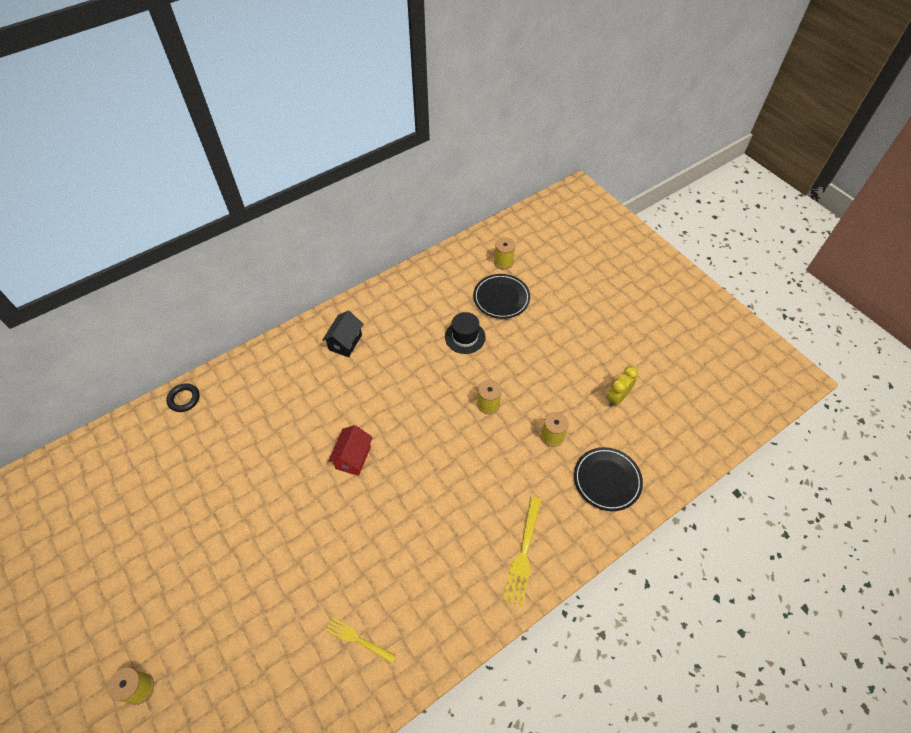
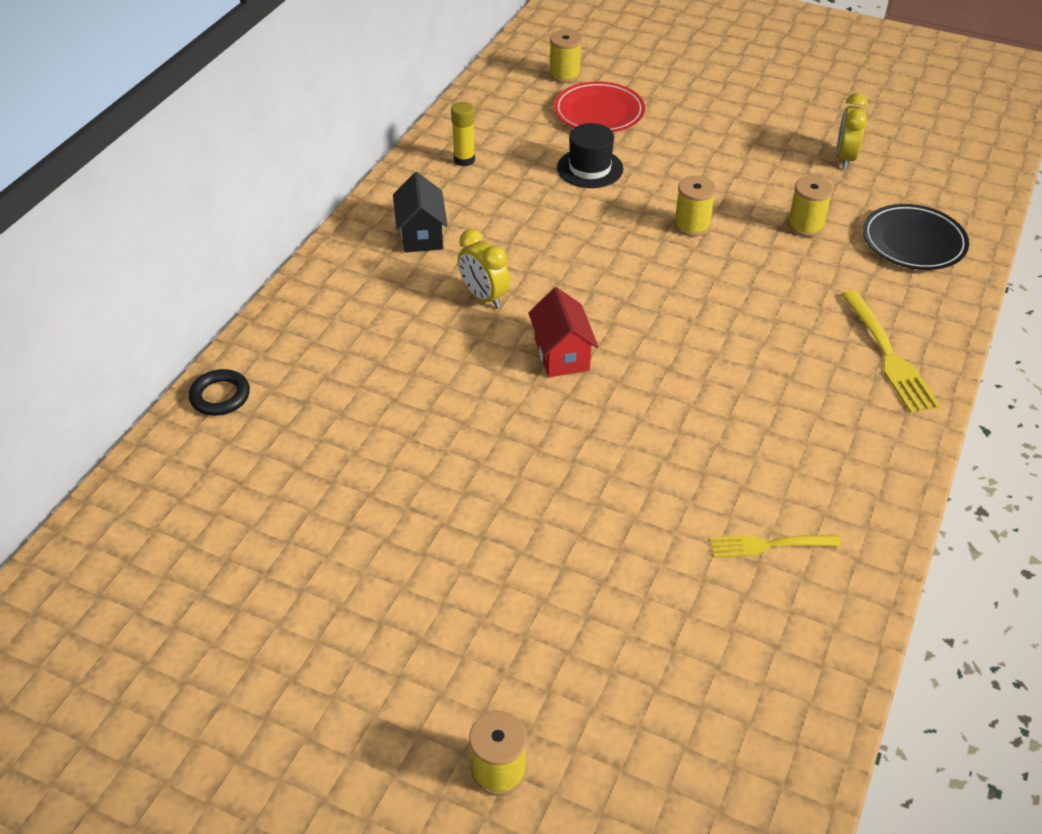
camera: 30 degrees left, 10 degrees down
black plate [473,274,530,319] -> red plate [554,81,645,132]
none -> yellow glue stick [451,102,475,166]
none -> yellow clock [458,229,510,308]

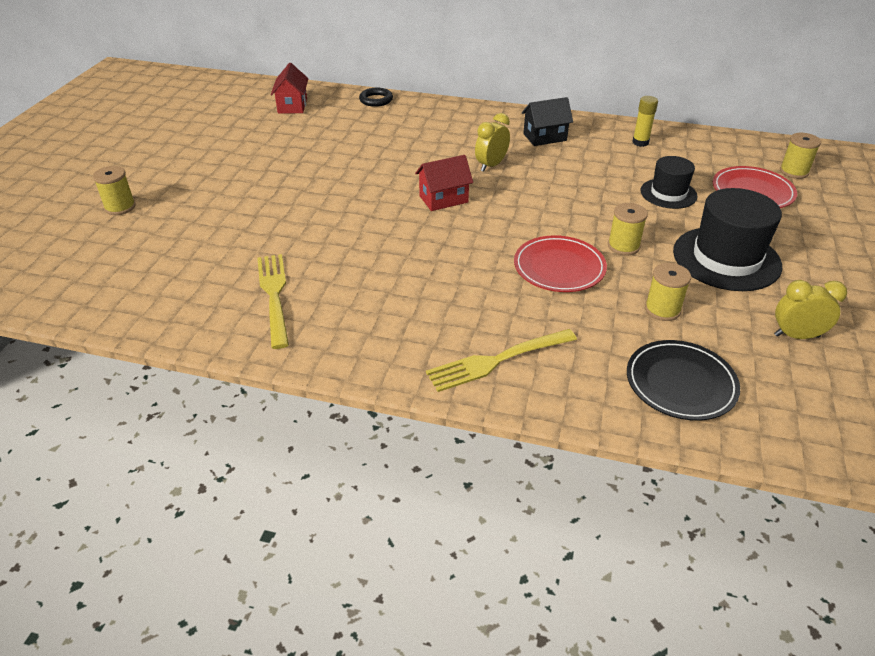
camera: 80 degrees right, 5 degrees down
yellow fork [710,535,841,558] -> yellow fork [257,254,289,349], size x1.54
none -> red house [271,63,308,113]
none -> red plate [514,235,607,292]
none -> black hat [673,188,782,291]

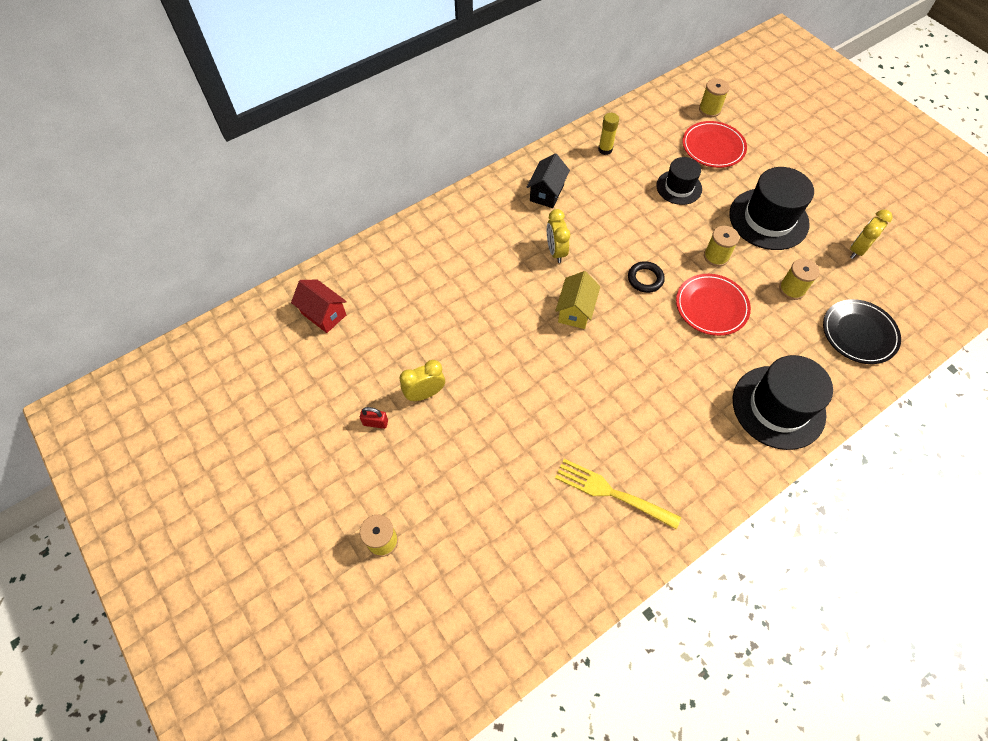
camera: 50 degrees left, 20 degrees up
black ring [359,88,393,107] -> black ring moved to [628,261,665,293]
red house [415,155,473,211] -> yellow house [555,271,600,329]
yellow fork [426,329,577,392] -> black hat [733,355,833,450]
none -> red padlock [360,407,388,429]
none -> yellow clock [399,360,445,401]

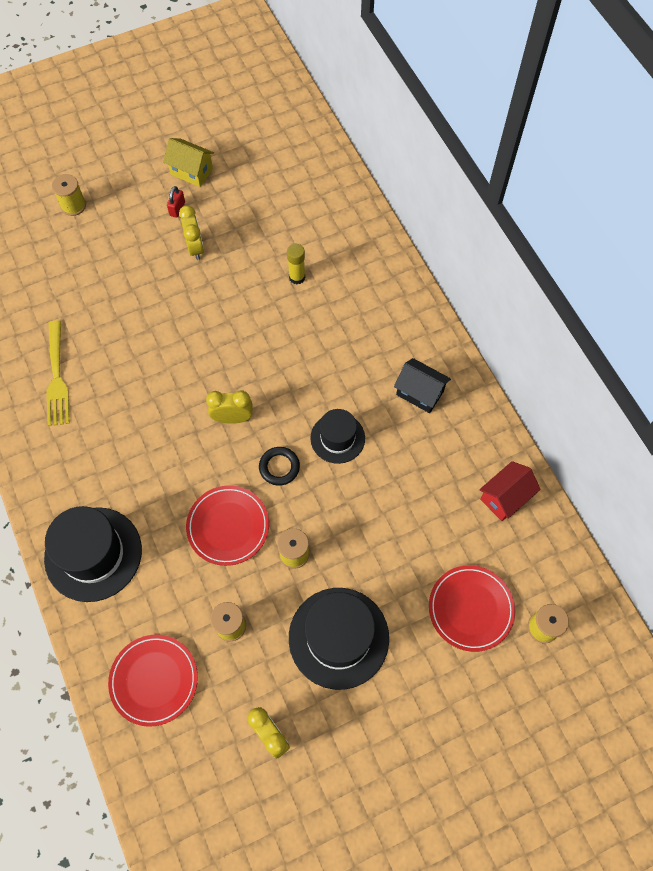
camera: 100 degrees right, 5 degrees up
red house [291,280,347,333] -> red house moved to [479,461,541,521]
yellow clock [547,209,570,263] -> yellow clock moved to [206,390,252,424]
yellow house [555,271,600,329] -> yellow house moved to [163,138,214,187]
yellow fork [555,459,681,529] -> yellow fork turned 135 degrees clockwise [46,320,69,426]
yellow glue stick [598,113,619,155] -> yellow glue stick moved to [287,244,305,284]
black hat [656,157,702,205] -> black hat moved to [310,409,365,464]
black plate [823,299,901,364] -> red plate [108,635,198,727]

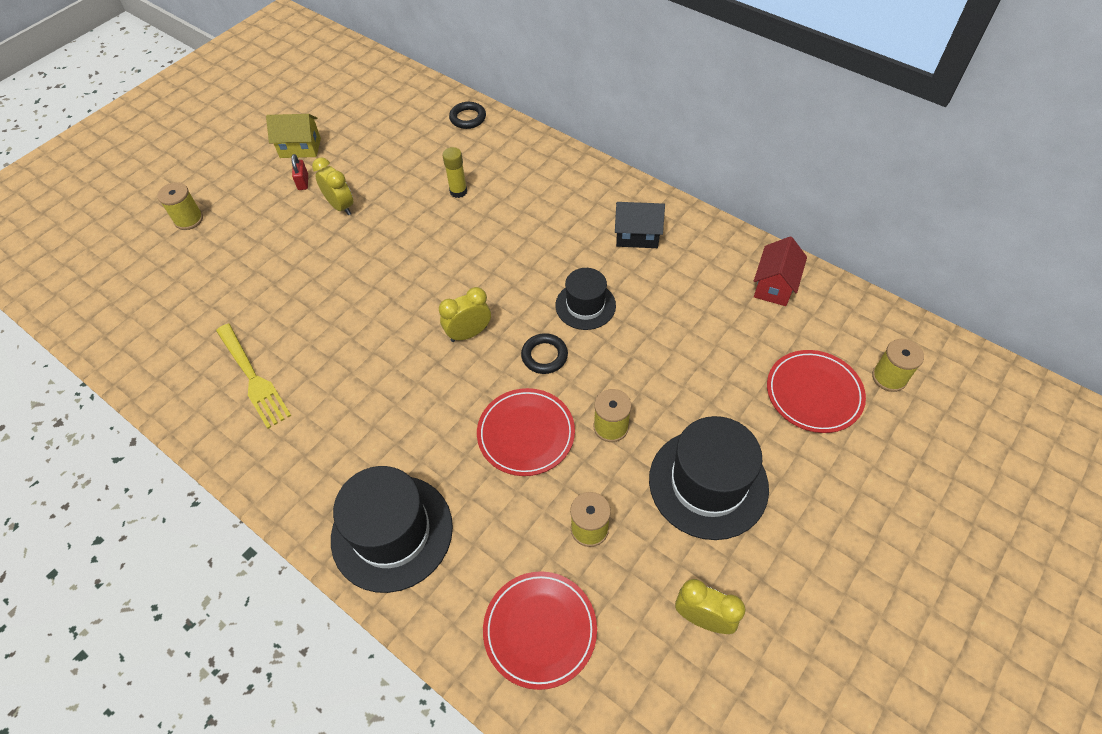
camera: 25 degrees left, 10 degrees down
none -> black ring [449,102,486,129]

